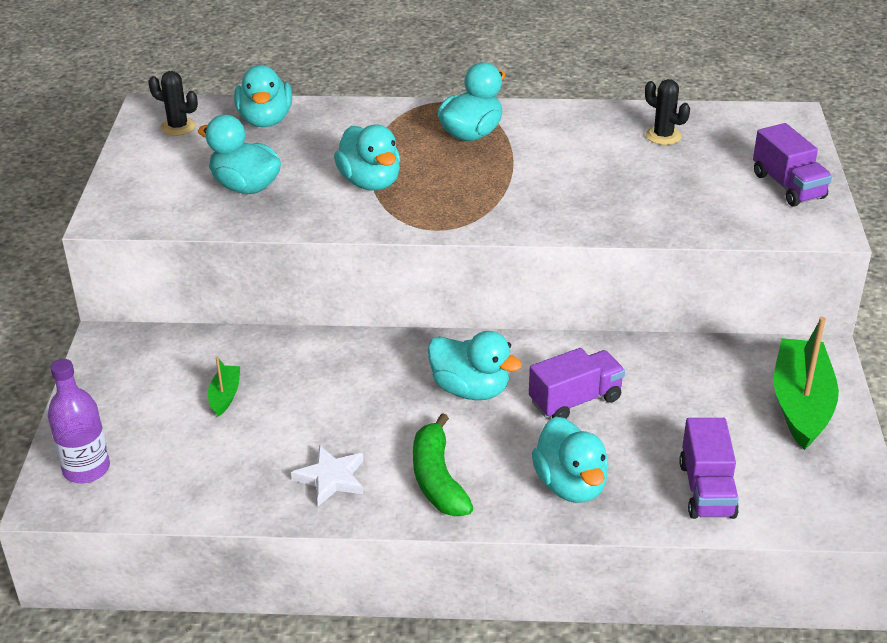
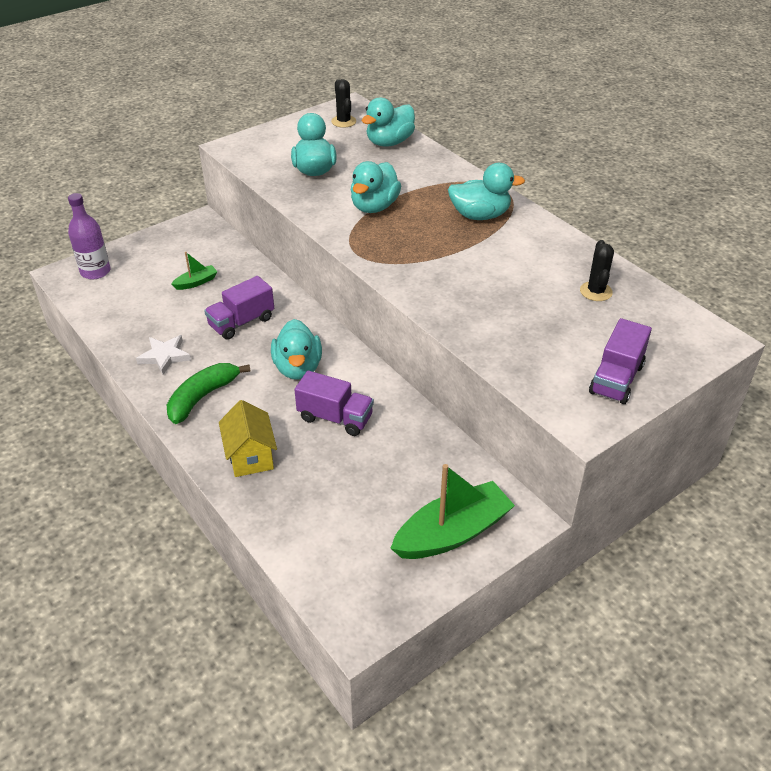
camera: 50 degrees right, 5 degrees up
turquoise duck [532,417,609,503] -> yellow house [219,400,277,477]
purple truck [679,418,739,519] -> purple truck moved to [204,276,274,340]

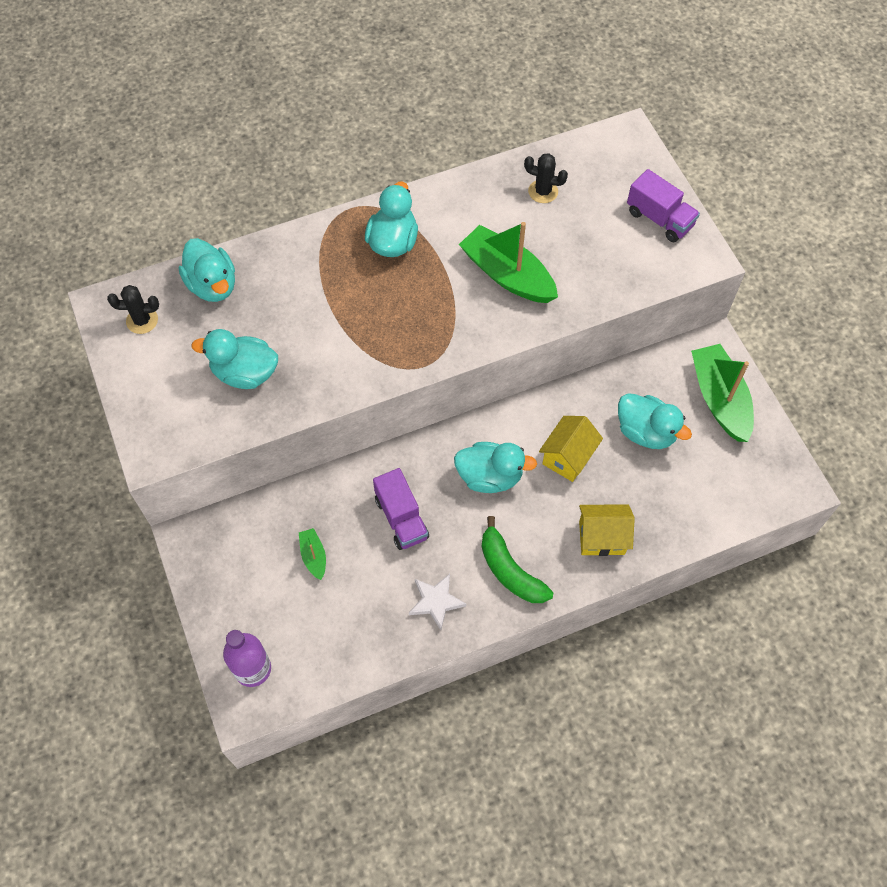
camera: 75 degrees left, 20 degrees up
purple truck [294,371,374,436] -> yellow house [539,416,603,482]
turquoise duck [351,161,401,213] -> turquoise duck moved to [618,393,692,449]
none -> green boat [459,222,558,303]

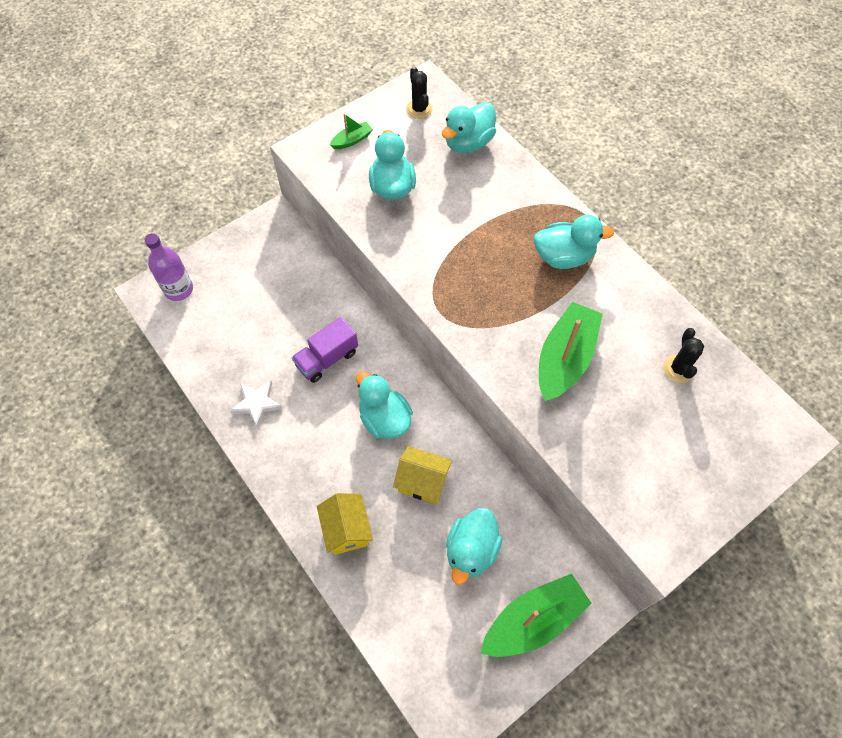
camera: 75 degrees right, 0 degrees up
green boat [299,528,326,580] -> green boat moved to [330,113,373,149]
turquoise duck [454,442,537,493] -> turquoise duck turned 150 degrees clockwise [356,371,413,439]
green banana [482,516,553,603] -> none
purple truck [627,169,700,242] -> none

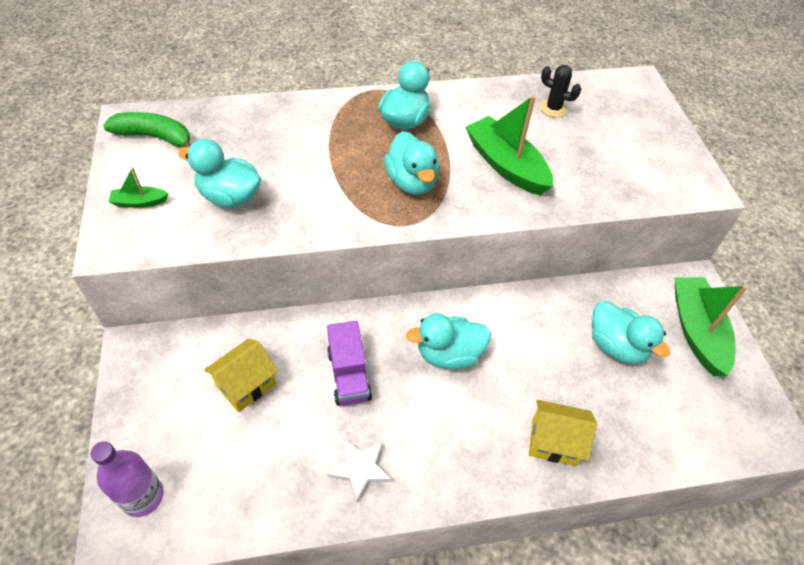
camera: 65 degrees left, 10 degrees down
green boat [330,113,373,149] -> green boat turned 90 degrees counterclockwise [109,167,169,208]
yellow house [393,446,452,504] -> yellow house moved to [204,339,278,412]
black cactus [406,67,433,119] -> green banana [103,112,191,147]
turquoise duck [442,102,496,153] -> turquoise duck moved to [384,131,439,195]

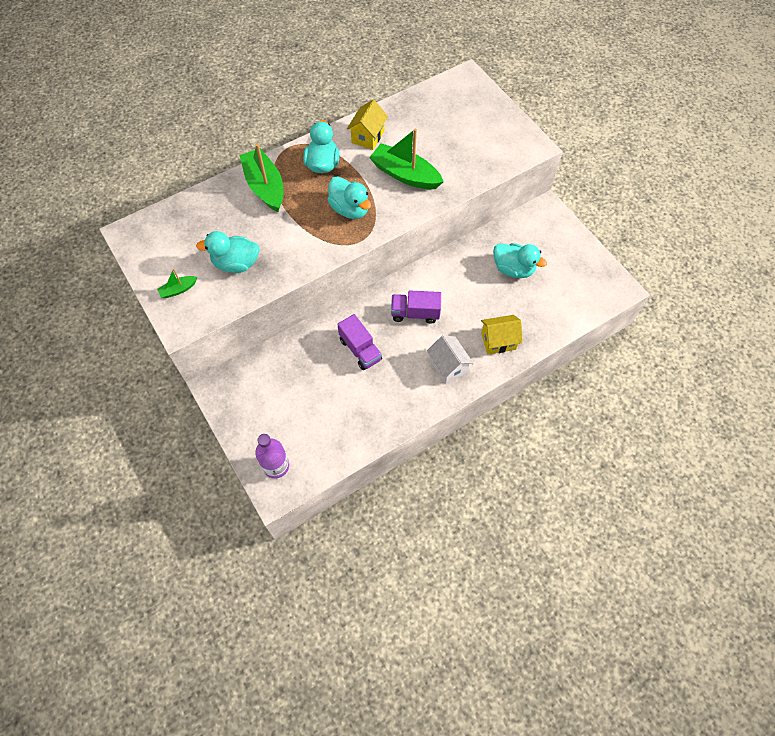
camera: 20 degrees left, 10 degrees up
green banana [103,112,191,147] -> none
yellow house [204,339,278,412] -> yellow house moved to [347,100,388,150]
white star [327,439,392,503] -> none
turquoise duck [406,314,491,369] -> purple truck [391,290,441,324]
black cactus [540,65,581,117] -> none
green boat [674,277,748,376] -> green boat moved to [240,144,283,212]
none -> white house [427,335,474,384]

